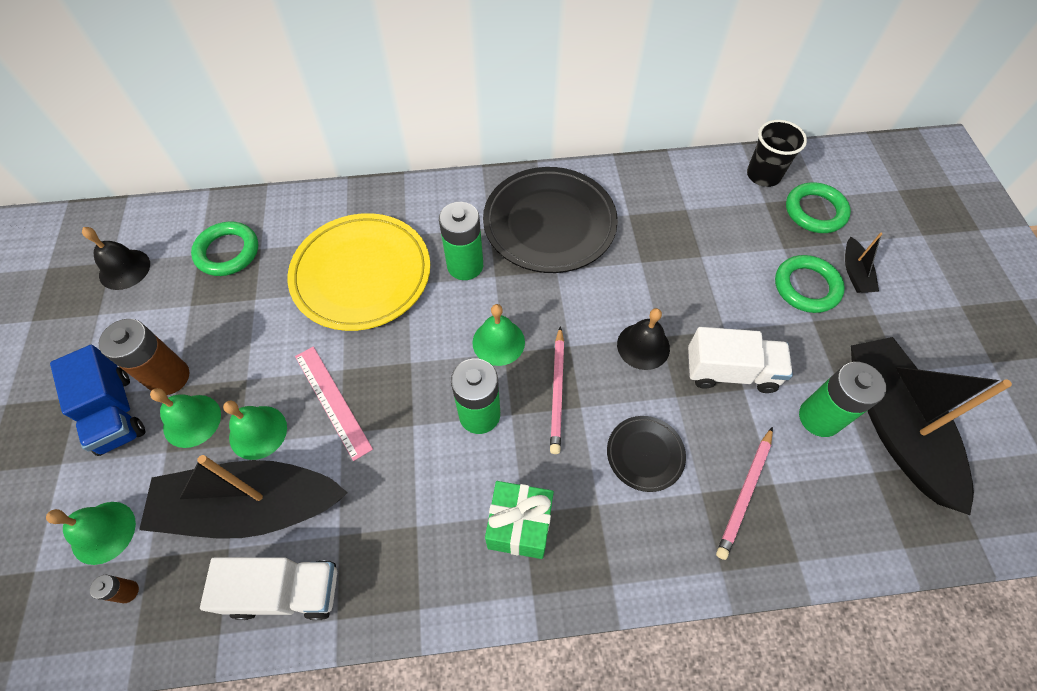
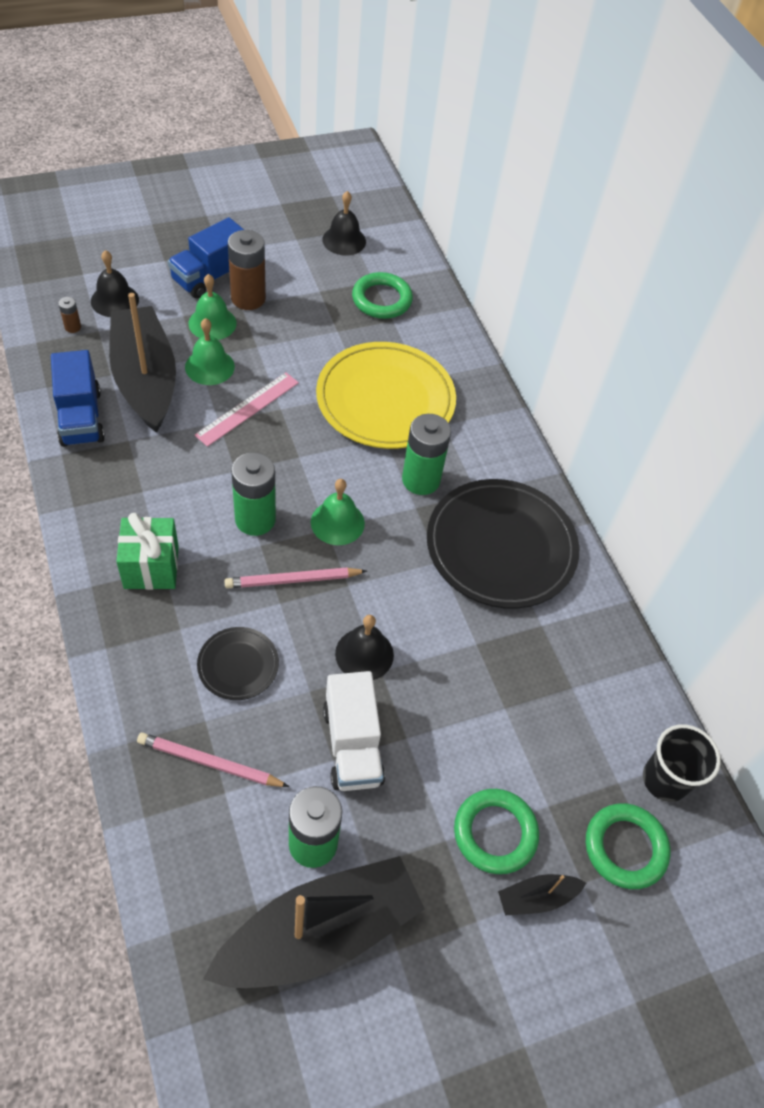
camera: 70 degrees right, 5 degrees down
green bell [46,502,136,565] -> black bell [91,250,139,317]
white truck [200,557,337,620] -> blue truck [51,350,105,447]

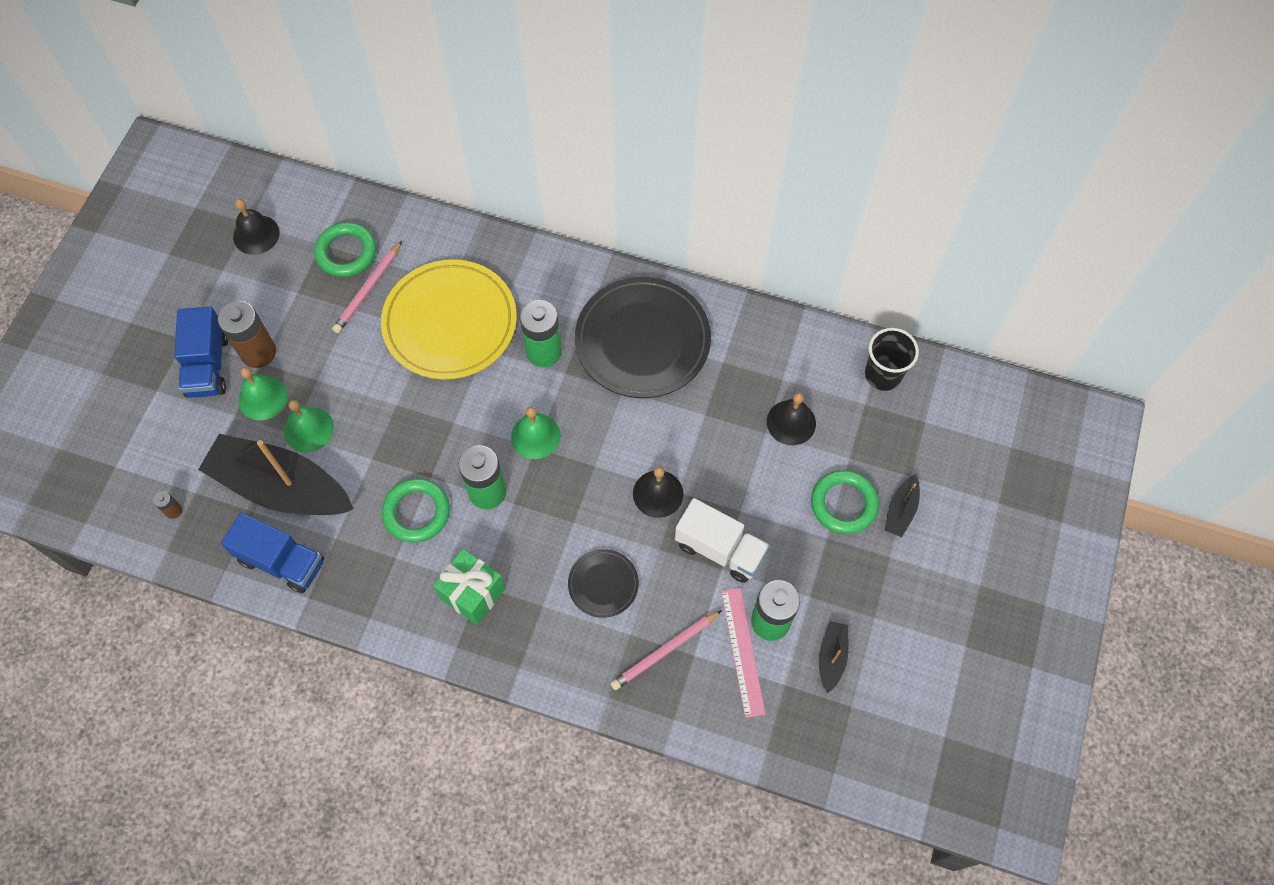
camera: 45 degrees left, 10 degrees up
black bell [91,250,139,317] -> black bell moved to [767,393,816,445]
pink ruler [194,372,299,447] -> pink ruler moved to [721,588,766,718]
black boat [203,856,425,988] -> black boat [819,621,848,694], size x0.43
pink pencil [225,568,367,589] -> pink pencil moved to [332,241,402,333]
green ring [586,803,671,889] -> green ring moved to [382,478,450,543]

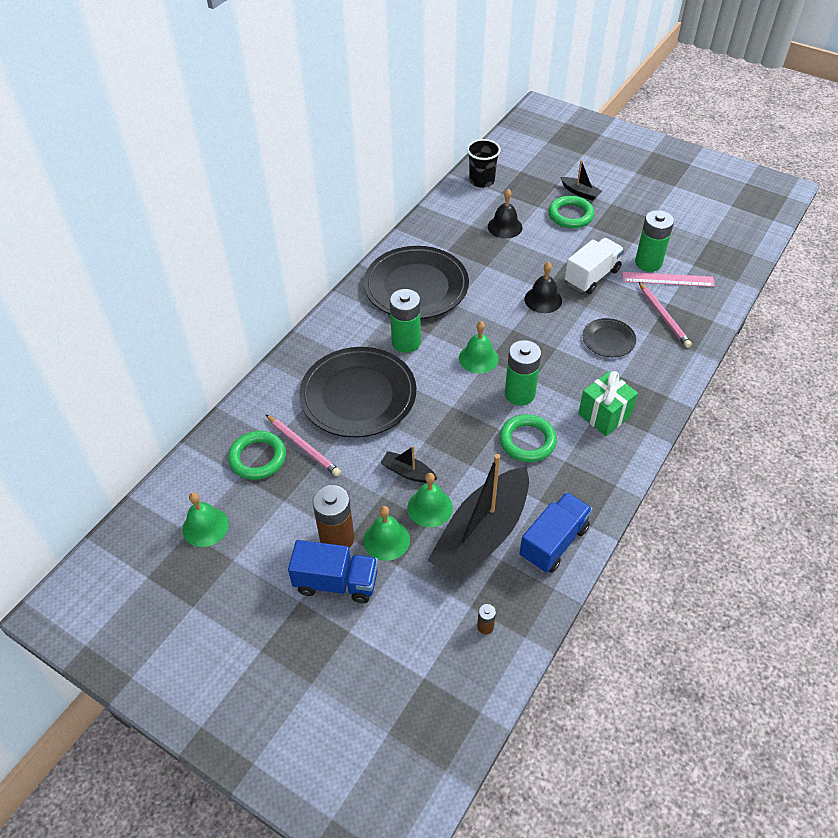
camera: 75 degrees left, 15 degrees down
black bell [233,199,280,255] -> green bell [182,492,229,547]
yellow plate [381,259,517,380] -> black plate [299,347,416,437]
black boat [819,621,848,694] -> black boat moved to [380,446,437,483]

